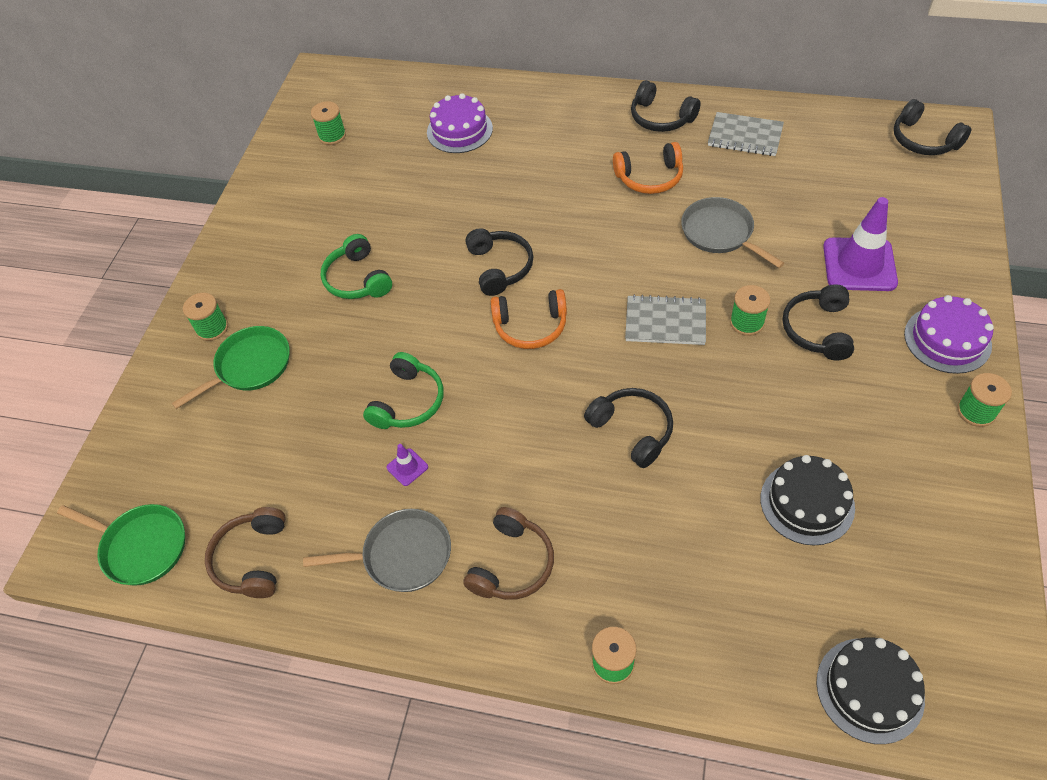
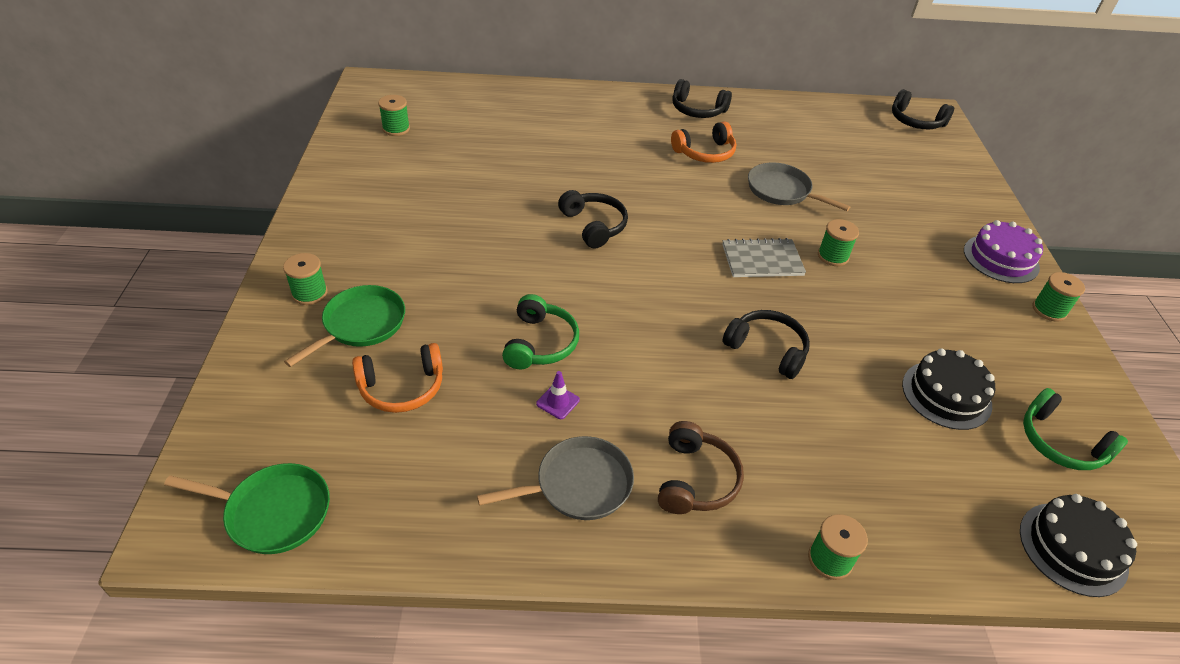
camera: 20 degrees left, 10 degrees down
brown headphones [205,507,286,598] -> none
green headphones [321,234,392,299] -> green headphones moved to [1023,388,1128,470]
purple cake [427,93,493,153] -> none
orange headphones [491,289,567,349] -> orange headphones moved to [352,343,443,413]
grey notebook [708,112,784,156] -> none
black headphones [783,284,854,360] -> none
purple traffic cone [823,197,898,291] -> none

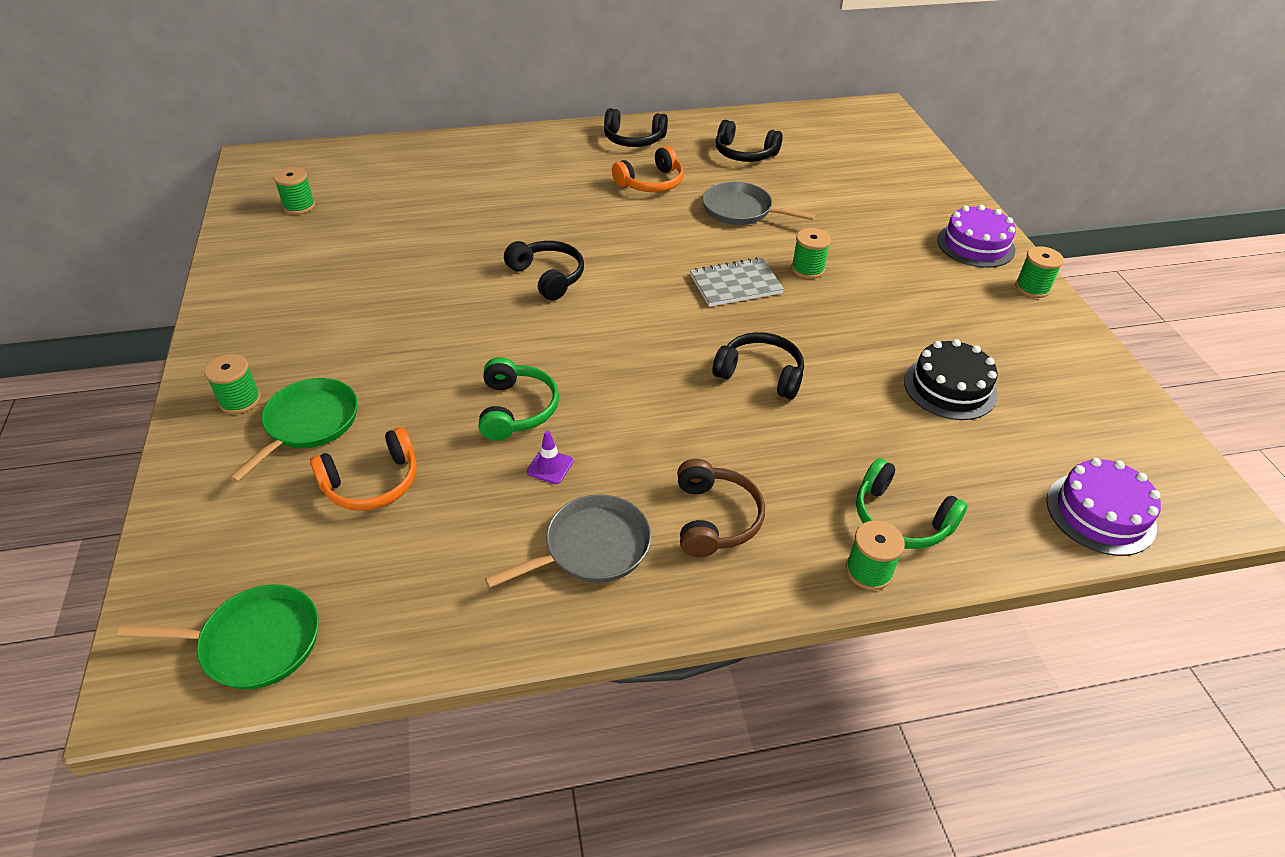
camera: 10 degrees left, 0 degrees up
black headphones [892,89,954,129] -> black headphones moved to [716,120,783,162]
black cake [1020,494,1137,597] -> purple cake [1047,458,1161,556]
green headphones [1023,388,1128,470] -> green headphones moved to [856,458,967,549]

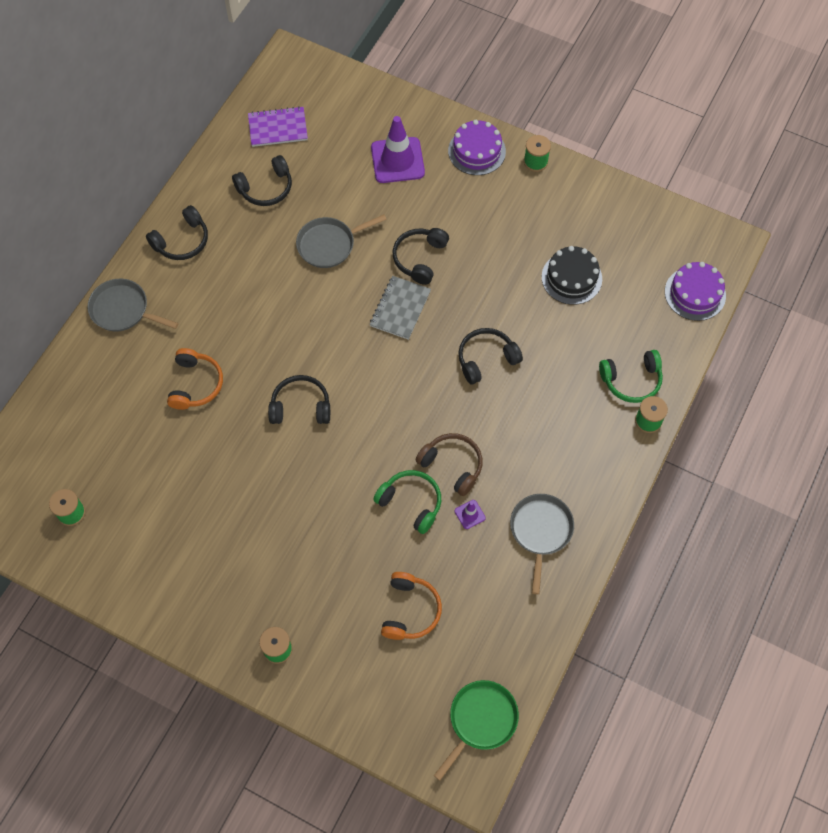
camera: 50 degrees left, 20 degrees up
green pan [229,378,358,482] -> none
orange headphones [612,146,684,192] -> orange headphones moved to [167,348,223,410]
brown headphones [677,459,765,557] -> brown headphones moved to [416,433,483,496]
green spool [791,228,831,279] -> black headphones [393,228,449,285]
none -> grey pan [87,279,178,332]
none -> purple notebook [248,106,308,147]
none -> purple traffic cone [371,116,425,183]

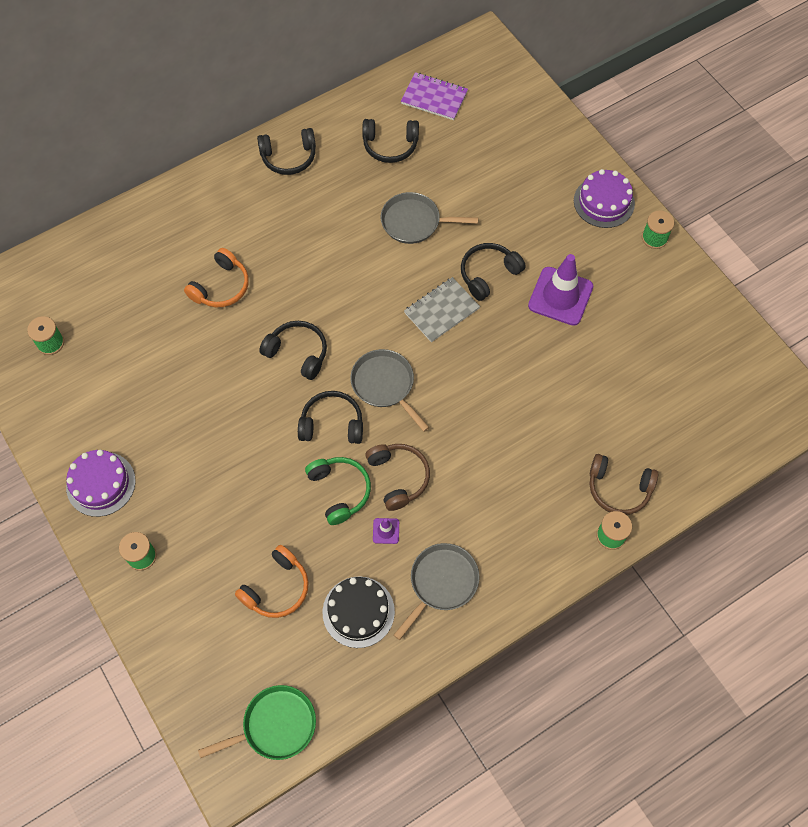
camera: 30 degrees right, 0 degrees up
grey pan [87,279,178,332] -> grey pan moved to [350,349,429,432]
purple traffic cone [371,116,425,183] -> purple traffic cone moved to [528,254,593,326]
black headphones [458,328,523,384] -> black headphones moved to [298,391,363,444]
black cake [542,246,602,305] -> black cake moved to [323,576,395,648]
green headphones [599,350,663,403] -> brown headphones [590,454,659,515]
purple cake [665,262,726,321] -> purple cake moved to [66,450,136,517]

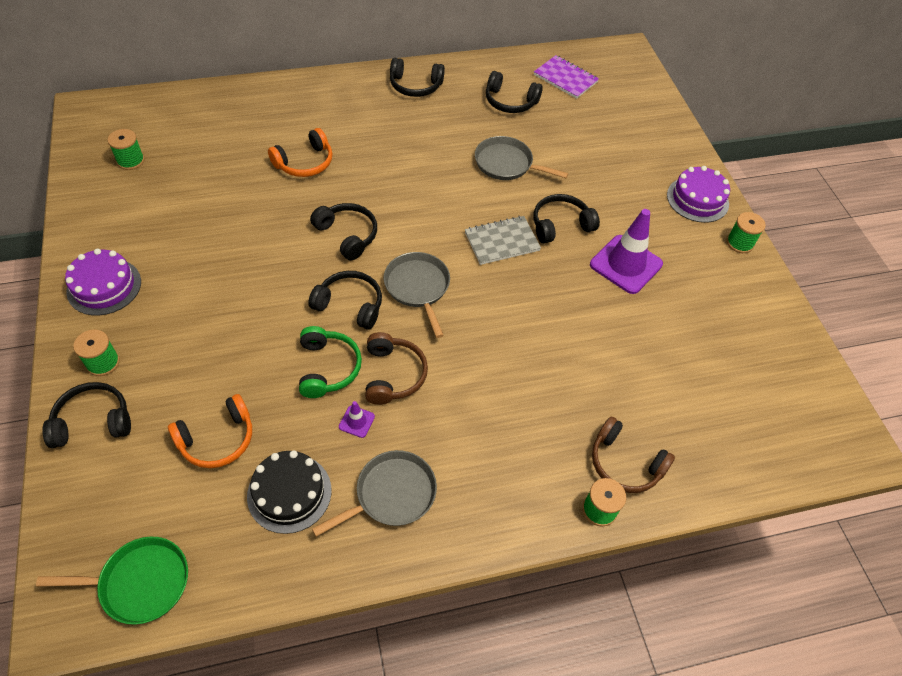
camera: 15 degrees right, 10 degrees down
none -> black headphones [42,382,131,448]

